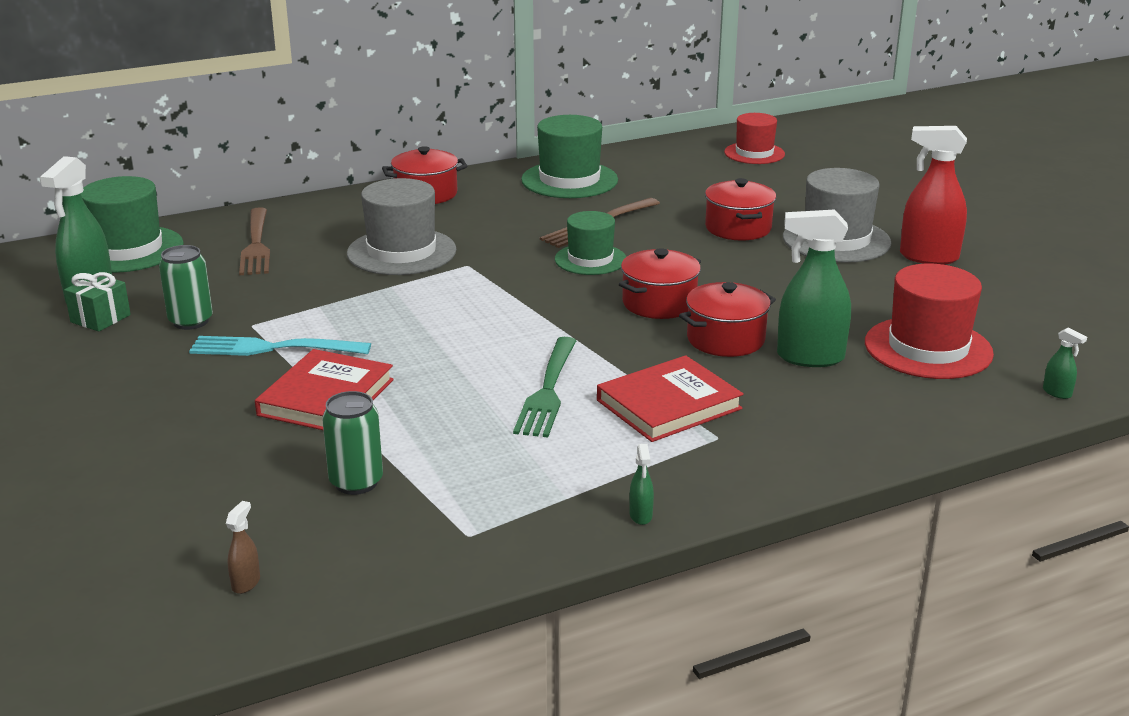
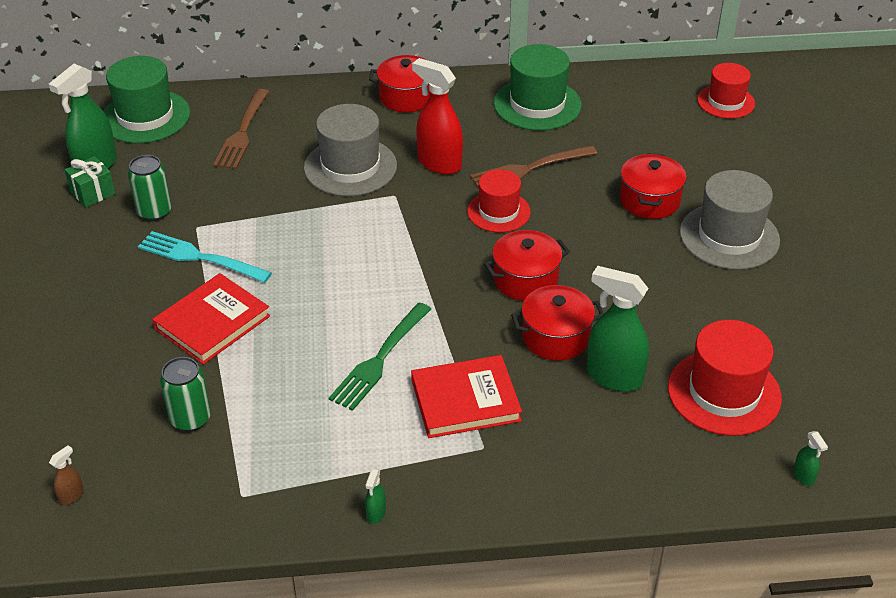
camera: 20 degrees right, 15 degrees up
green hat [555,211,626,275] -> red hat [467,169,531,233]
red spray bottle [900,126,967,265] -> red spray bottle moved to [412,58,463,175]

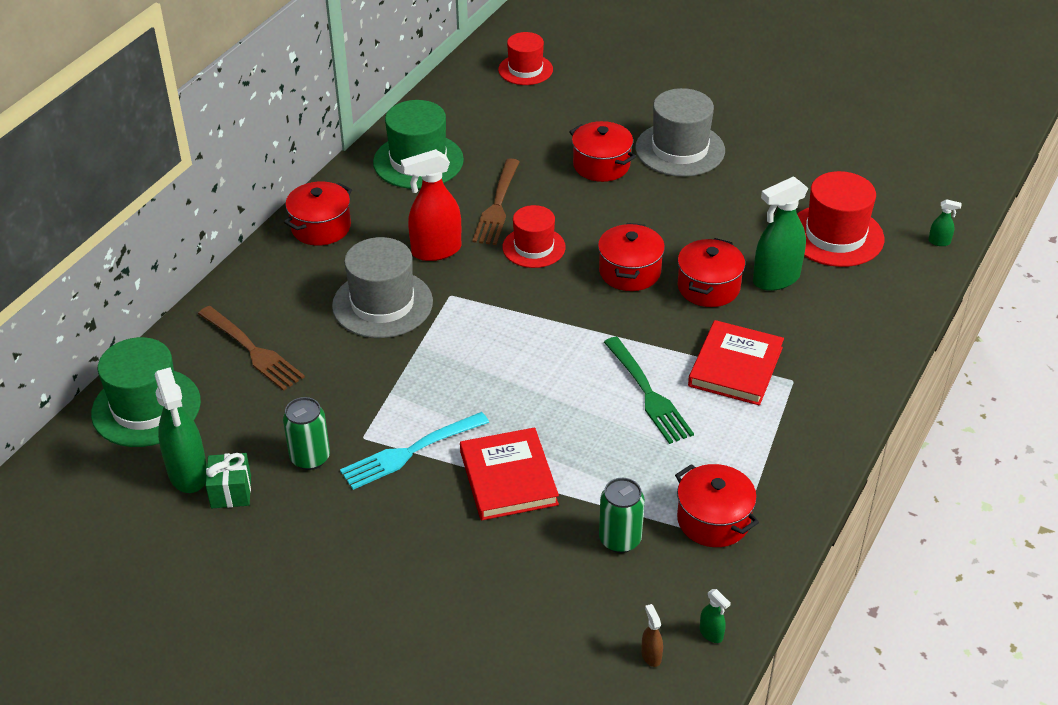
camera: 55 degrees left, 0 degrees up
green spray bottle [365,468,386,524] -> green spray bottle moved to [700,589,731,643]
none -> red pot [675,464,759,547]

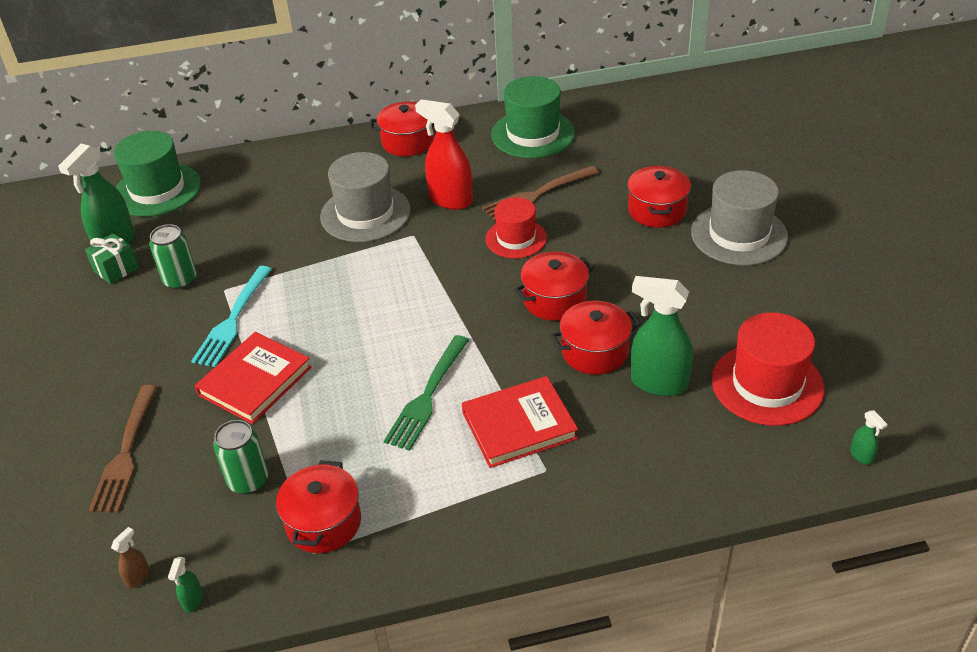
camera: 50 degrees right, 0 degrees up
brown fork [198,306,305,391] -> brown fork moved to [88,385,157,513]
turquoise fork [340,412,489,490] -> turquoise fork turned 90 degrees counterclockwise [191,266,272,367]
red hat [498,32,553,85] -> none

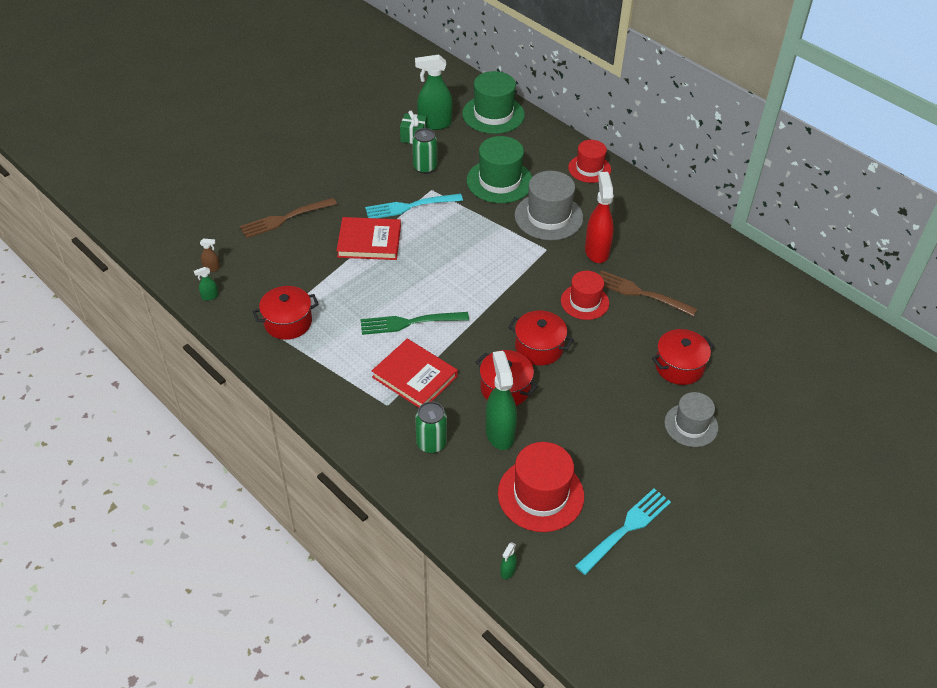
camera: 55 degrees right, 5 degrees up
green can [213,420,268,494] -> green can moved to [415,401,447,453]
red pot [370,101,434,156] -> none
green hat [491,76,575,158] -> green hat moved to [467,136,532,203]
grey hat [691,170,788,266] -> grey hat [664,392,718,447], size x0.65
none -> red hat [568,140,611,183]
none -> turquoise fork [575,489,671,575]

